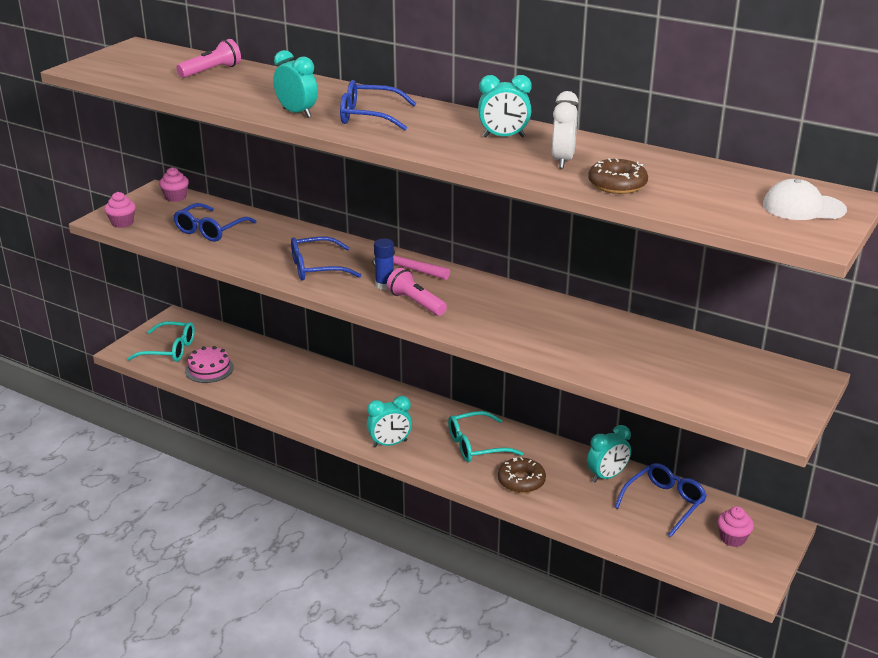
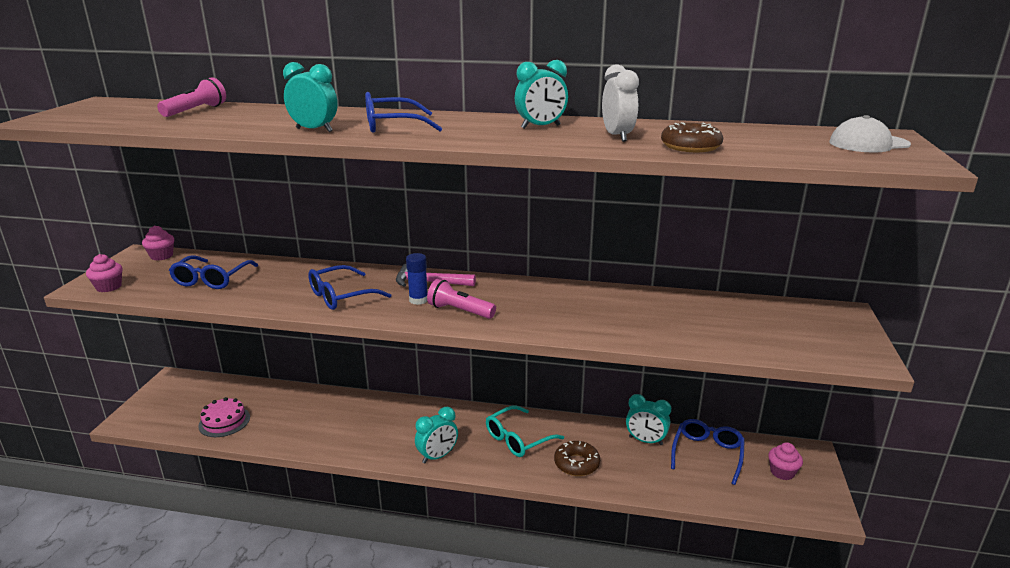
camera: 20 degrees left, 5 degrees down
turquoise glasses [127,321,195,362] -> none
turquoise clock [587,425,631,482] -> turquoise clock turned 75 degrees clockwise [626,394,671,445]

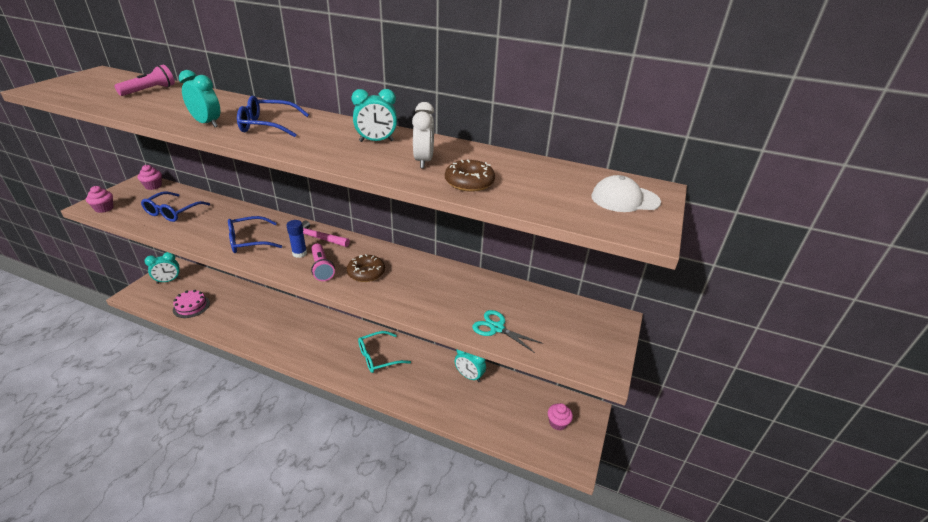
camera: 10 degrees right, 10 degrees up
turquoise clock [415,407,458,463] -> turquoise clock moved to [145,252,180,284]
pink flashlight [427,279,496,319] -> pink flashlight turned 150 degrees counterclockwise [311,244,335,281]
brown donut [554,441,600,476] -> brown donut moved to [347,254,385,282]
blue glasses [671,419,745,485] -> none
none -> turquoise scissors [472,310,543,353]

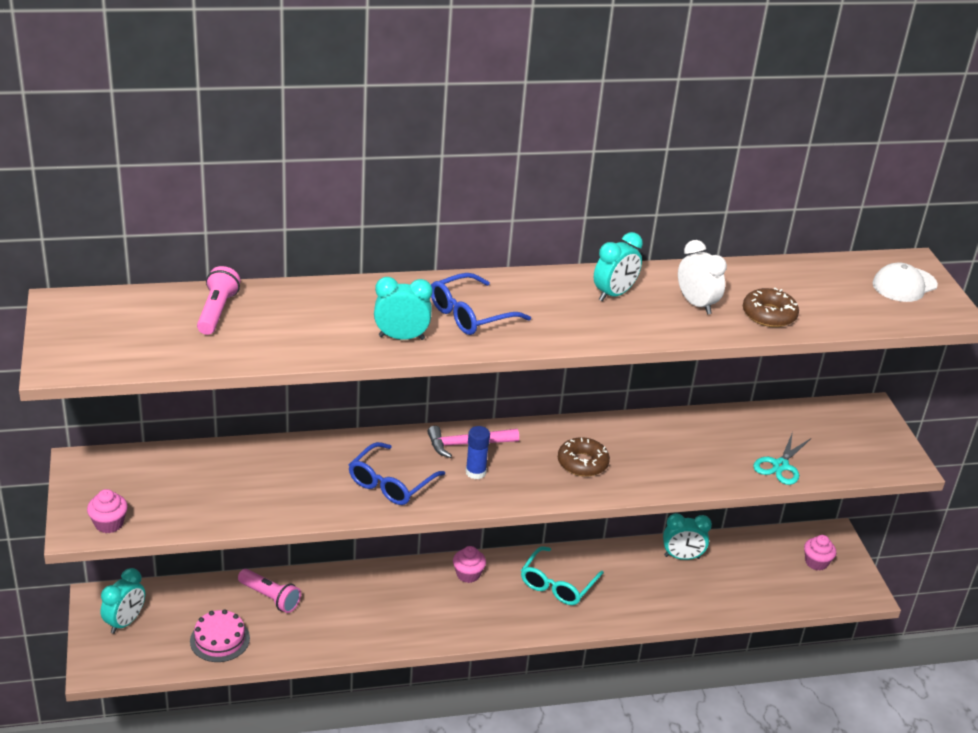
camera: 35 degrees left, 0 degrees up
pink cupcake [138,165,162,190] -> pink cupcake moved to [453,546,486,583]
blue glasses [141,191,210,222] -> none
pink flashlight [311,244,335,281] -> pink flashlight moved to [238,569,301,613]
turquoise scissors [472,310,543,353] -> turquoise scissors turned 60 degrees counterclockwise [753,432,811,485]

